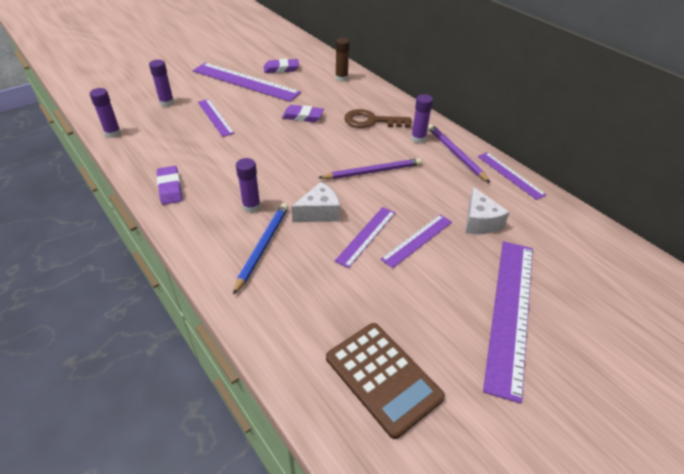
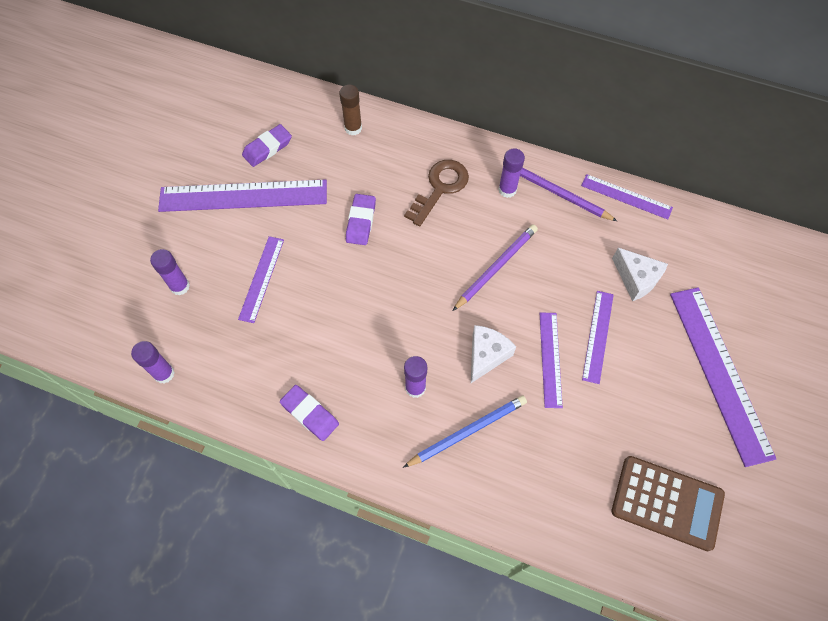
camera: 30 degrees left, 20 degrees up
purple ruler [198,99,234,137] -> purple ruler turned 75 degrees clockwise [238,236,284,323]
blue pencil [233,203,288,295] -> blue pencil turned 75 degrees clockwise [403,395,527,468]
purple eraser [282,105,324,122] -> purple eraser turned 60 degrees counterclockwise [346,194,376,245]
brown key [344,109,412,128] -> brown key turned 150 degrees clockwise [404,160,469,227]

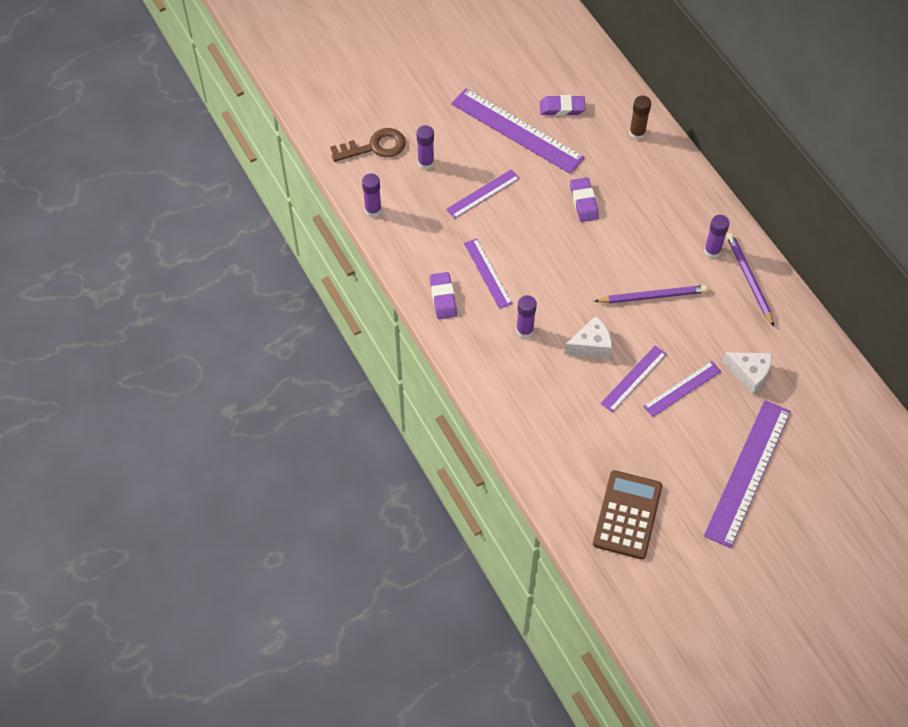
camera: 40 degrees right, 5 degrees down
purple eraser [346,194,376,245] -> purple eraser turned 60 degrees counterclockwise [570,177,599,222]
blue pencil [403,395,527,468] -> none
brown key [404,160,469,227] -> brown key moved to [330,128,406,162]
purple ruler [581,174,673,220] -> purple ruler moved to [464,238,512,309]
brown calculator [611,456,725,551] -> brown calculator turned 135 degrees counterclockwise [593,470,662,559]
white cheese [612,248,668,301] -> white cheese turned 60 degrees counterclockwise [722,352,772,395]

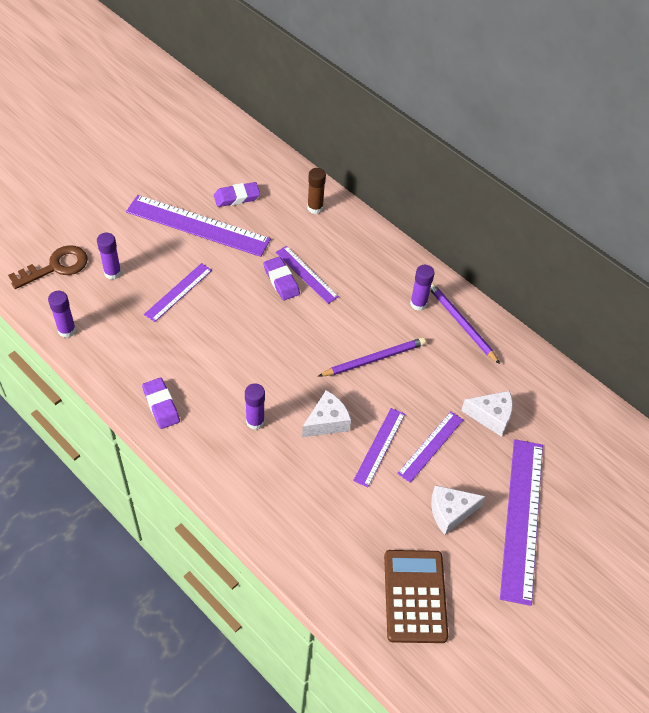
camera: 20 degrees left, 5 degrees down
purple ruler [464,238,512,309] -> purple ruler moved to [275,246,339,304]
none -> white cheese [431,485,486,535]

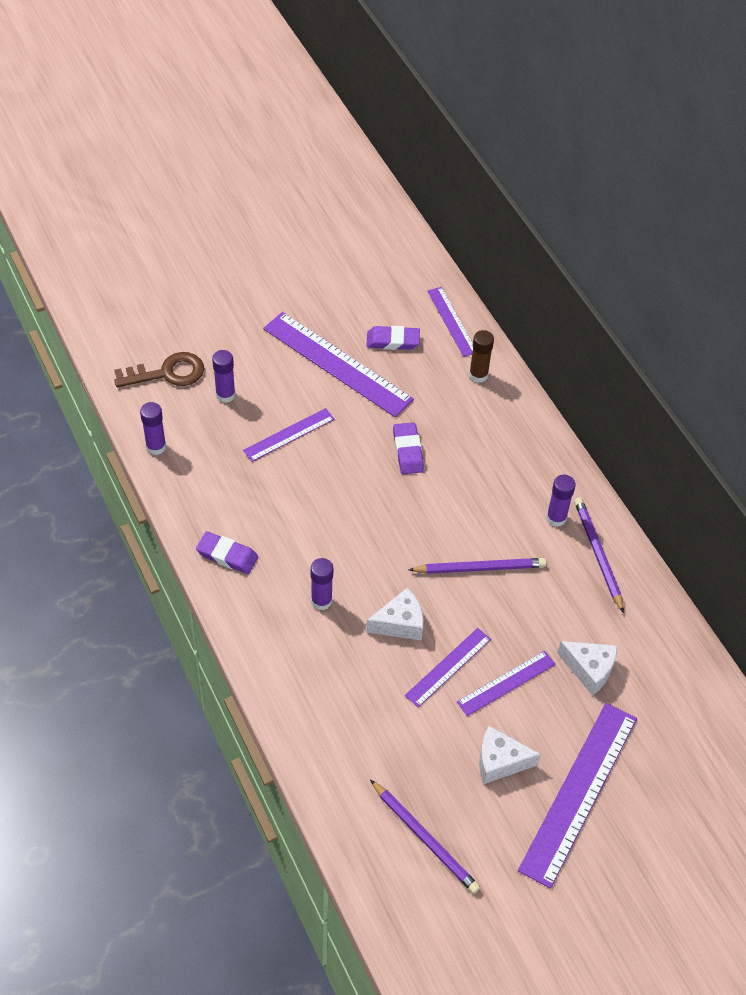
camera: 20 degrees right, 0 degrees up
purple eraser [142,378,180,429] -> purple eraser turned 60 degrees counterclockwise [196,531,258,574]
purple ruler [275,246,339,304] -> purple ruler moved to [427,287,473,357]
brown calculator [384,550,448,643] -> purple pencil [370,780,480,894]

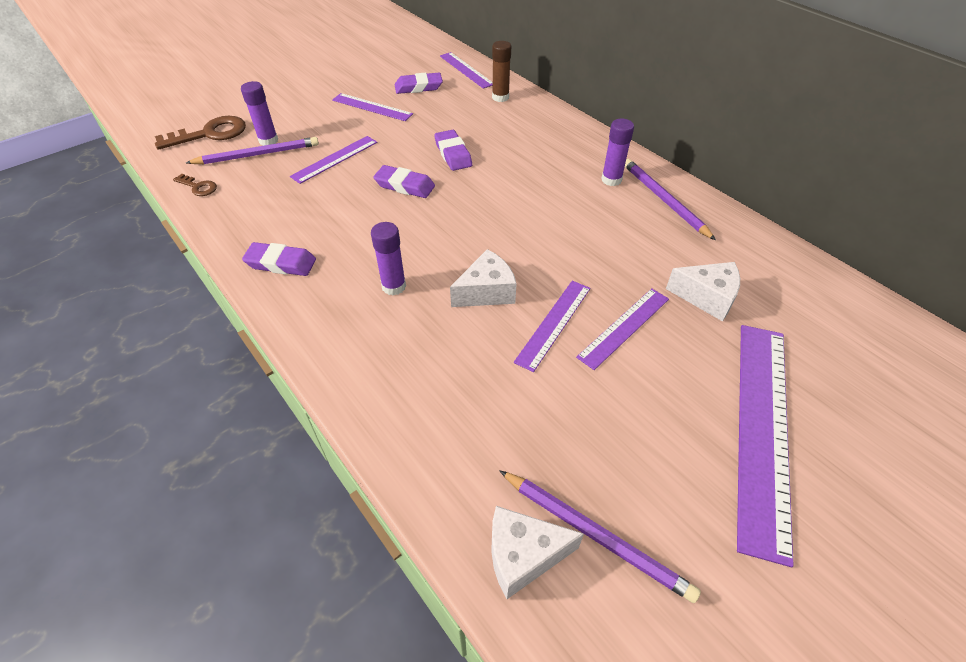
camera: 10 degrees left, 5 degrees down
purple glue stick [140,402,166,455] -> brown key [173,174,217,196]
purple ruler [263,312,414,417] -> purple ruler [332,93,413,121], size x0.55
purple pencil [408,558,546,574] -> purple pencil moved to [186,137,319,164]
white cheese [479,726,541,784] -> white cheese moved to [491,506,584,599]
none -> purple eraser [373,165,435,198]

